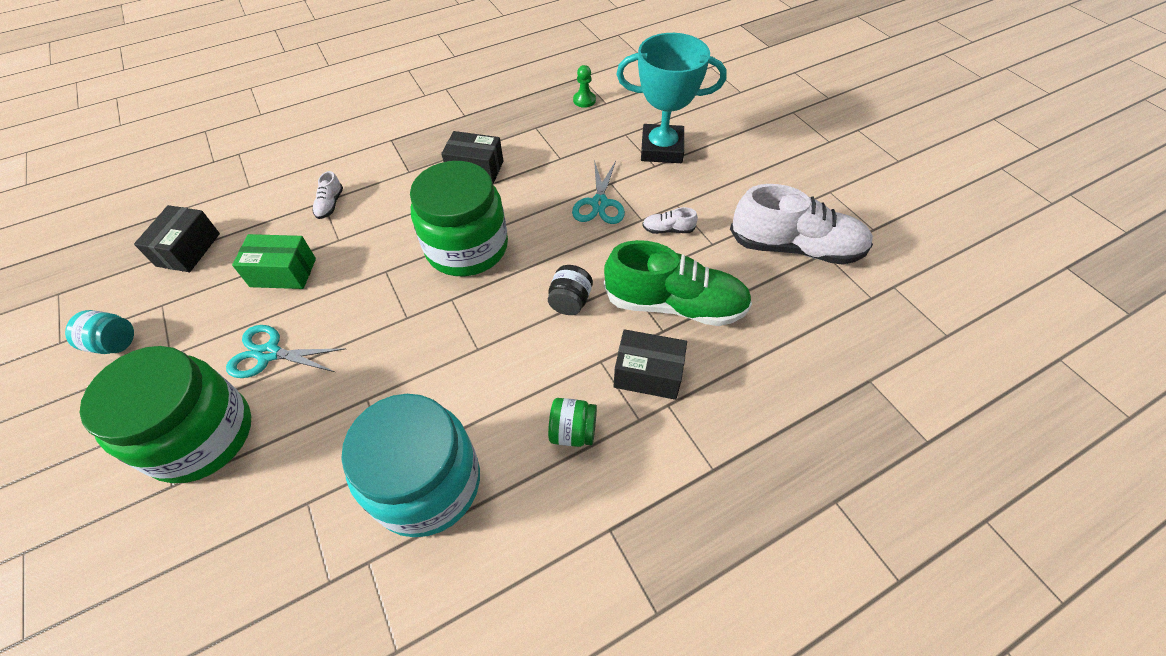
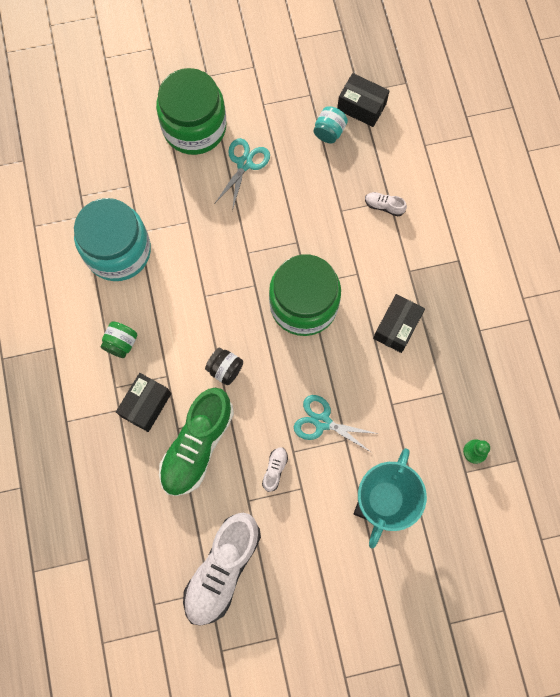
camera: 105 degrees right, 20 degrees up
turquoise jar [65,310,134,354] -> turquoise jar moved to [314,106,348,143]
green box [232,234,316,289] -> none

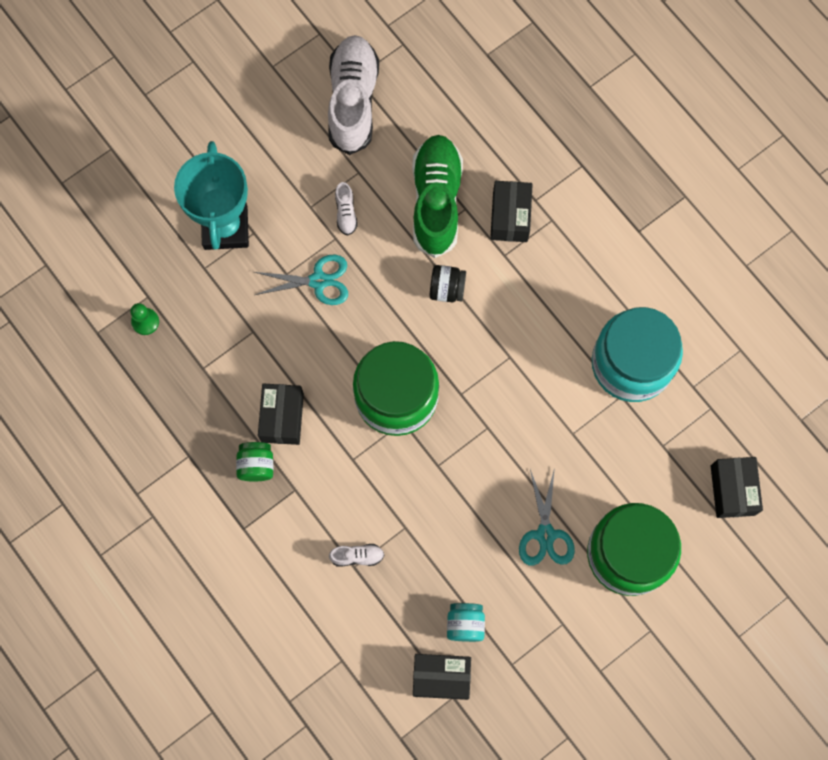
camera: 155 degrees right, 0 degrees up
green jar [100,321,137,358] -> green jar moved to [236,442,273,481]
none -> black box [711,457,763,518]

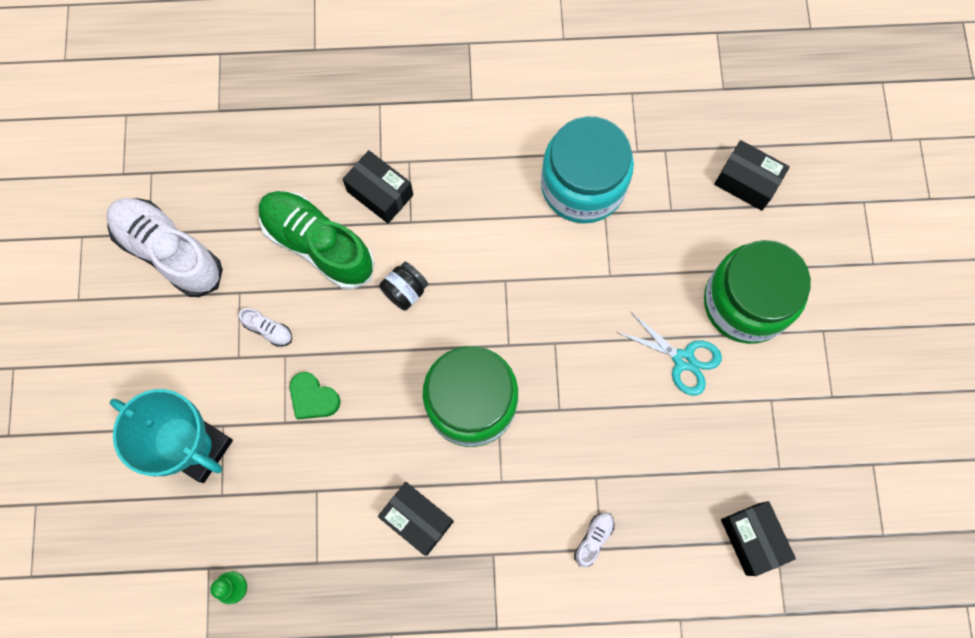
camera: 55 degrees left, 0 degrees up
green jar [236,442,273,481] -> none
turquoise scissors [254,255,348,305] -> green heart [290,372,341,419]
black box [413,654,471,700] -> black box turned 60 degrees counterclockwise [721,501,796,576]
turquoise jar [447,603,485,642] -> none

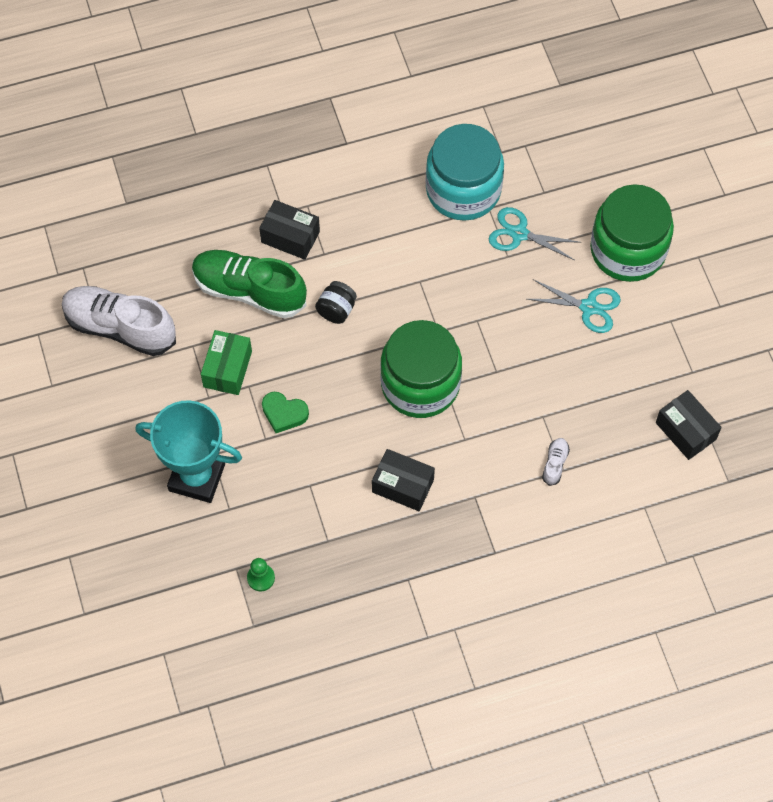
camera: 15 degrees left, 10 degrees down
white shoe [239,308,292,347] -> green box [201,330,252,395]
black box [714,140,790,211] -> none
none -> turquoise scissors [489,207,581,260]

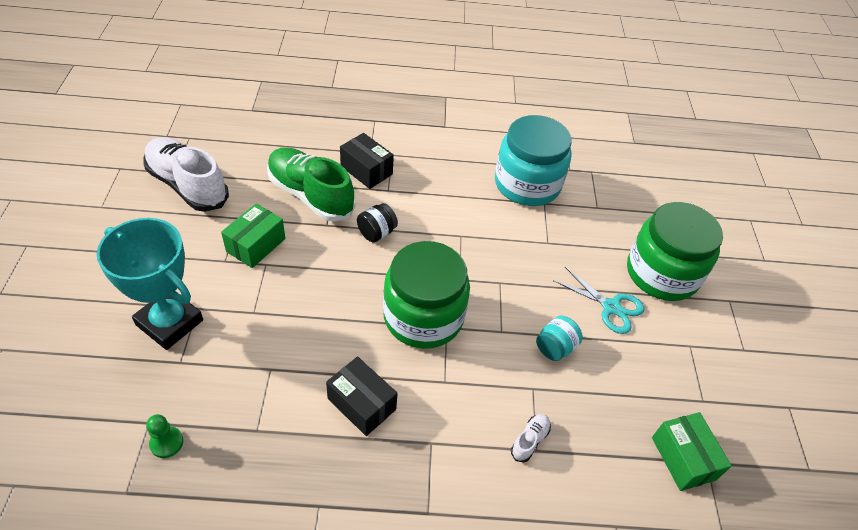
camera: 15 degrees right, 15 degrees down
green heart [262,392,309,433] -> none
turquoise scissors [489,207,581,260] -> none
black box [656,390,722,460] -> green box [652,412,732,491]
none -> turquoise jar [536,315,583,361]

